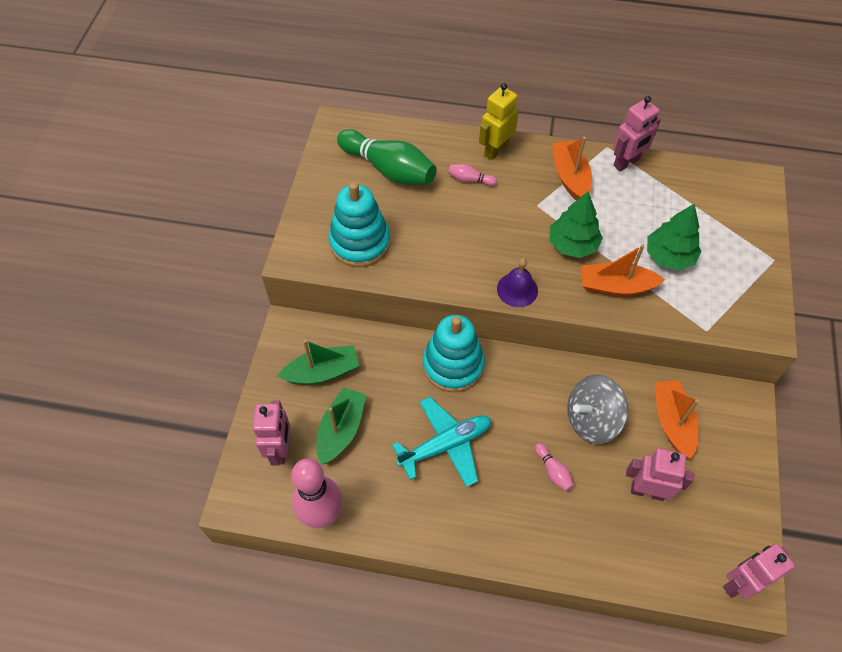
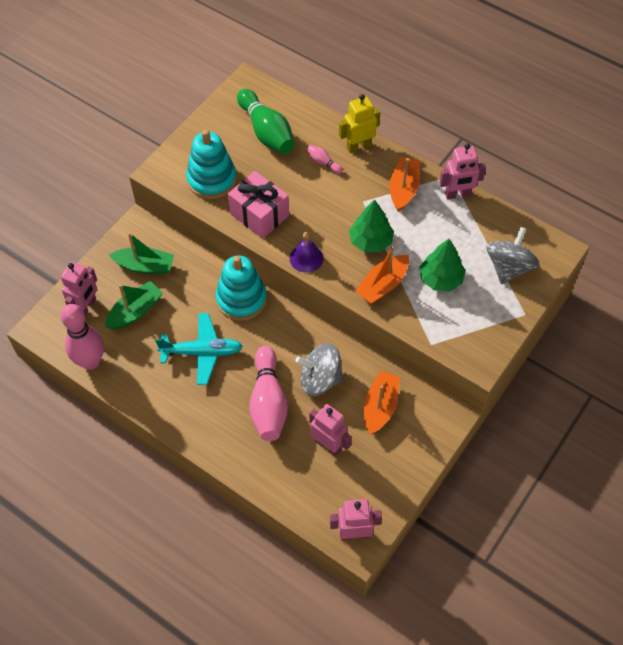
camera: 25 degrees right, 0 degrees up
pink bowling pin [535,443,574,492] -> pink bowling pin [249,346,288,441], size x2.31
orange boat [581,244,665,296] -> orange boat turned 75 degrees counterclockwise [356,246,409,304]
none -> pink gift [228,171,289,239]
none -> grey spinning top [486,227,540,284]

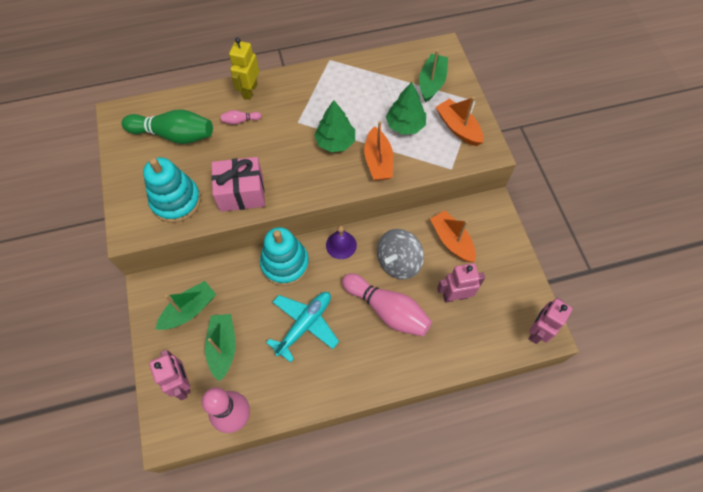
camera: 50 degrees left, 5 degrees up
purple bell [290,232,323,273] -> purple bell moved to [326,226,357,259]
orange boat [389,157,420,212] -> orange boat moved to [436,97,484,146]
pink robot [439,143,486,200] -> none
grey spinning top [486,227,540,284] -> green boat [419,50,448,102]

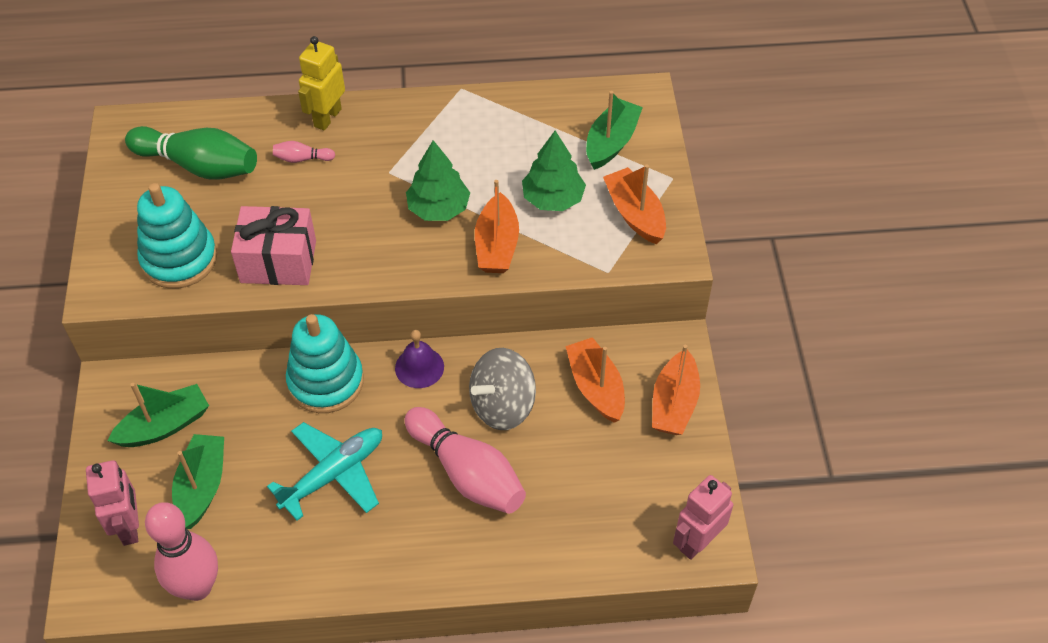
camera: 10 degrees right, 10 degrees down
pink robot [437,263,485,303] -> none
none -> orange boat [652,345,700,435]

